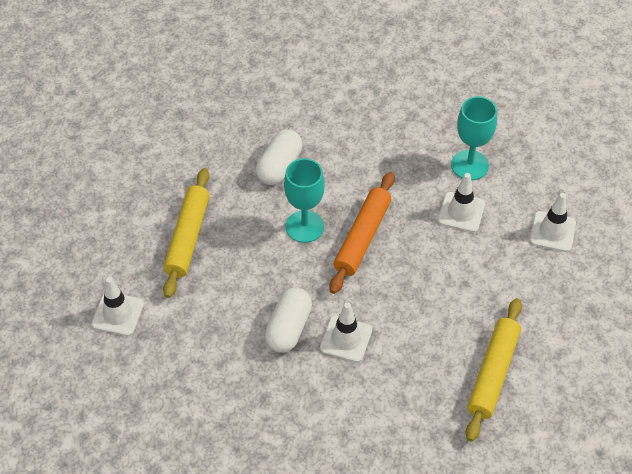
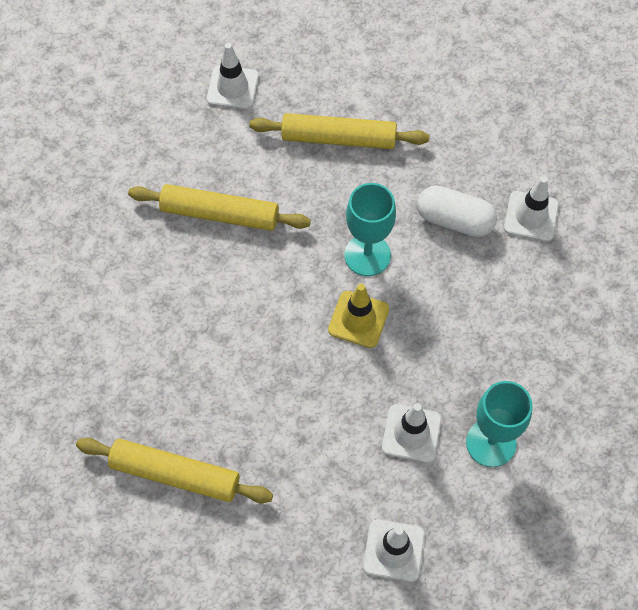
camera: 85 degrees right, 10 degrees up
white capsule [265,287,312,353] -> none
white traffic cone [320,302,372,362] -> white traffic cone moved to [504,176,559,242]
orange rolling pin [329,172,395,294] -> yellow traffic cone [328,284,389,348]
none -> yellow rolling pin [128,184,311,231]

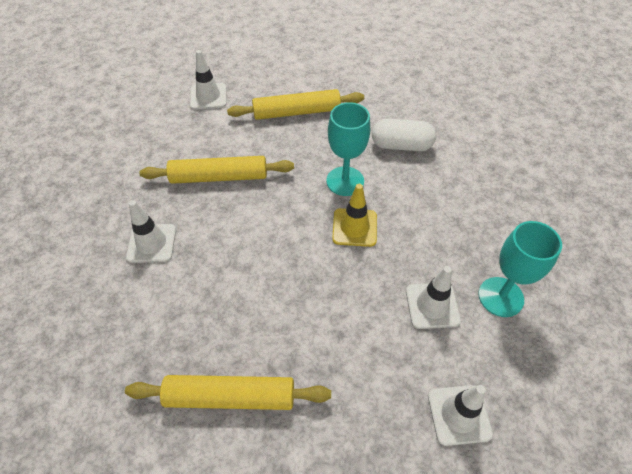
camera: 15 degrees left, 10 degrees down
white traffic cone [504,176,559,242] -> white traffic cone moved to [126,200,176,263]

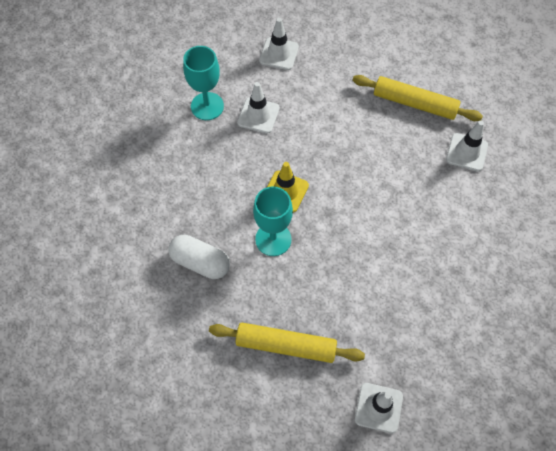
camera: 160 degrees left, 10 degrees up
white traffic cone [126,200,176,263] -> white traffic cone moved to [446,121,488,172]
yellow rolling pin [139,156,294,184] -> none

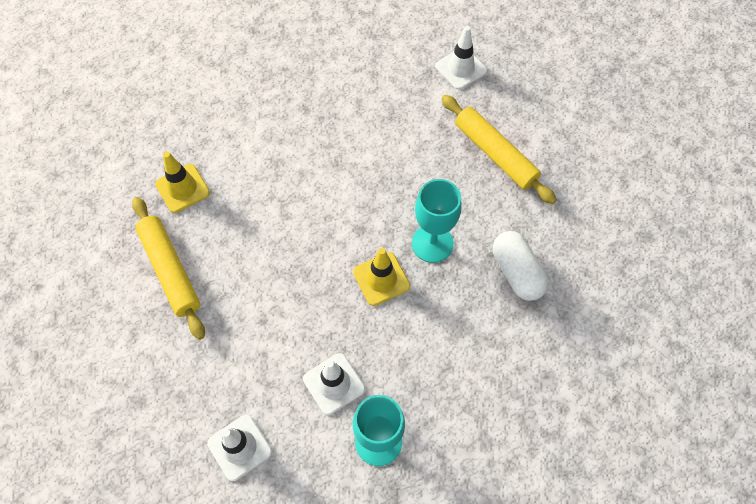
camera: 140 degrees left, 0 degrees up
white traffic cone [446,121,488,172] -> yellow traffic cone [155,152,210,213]

